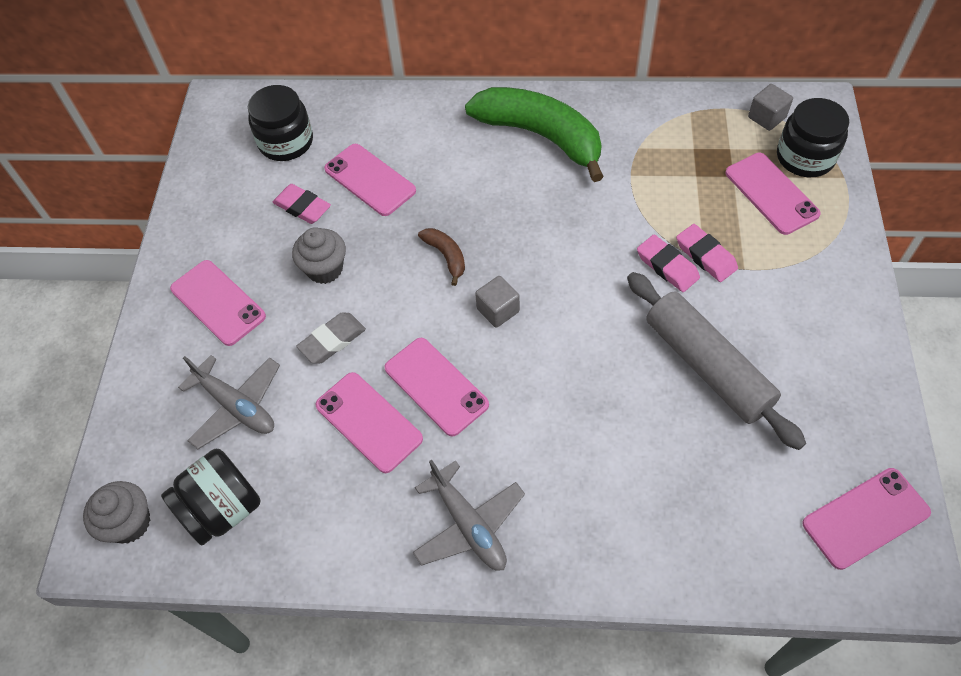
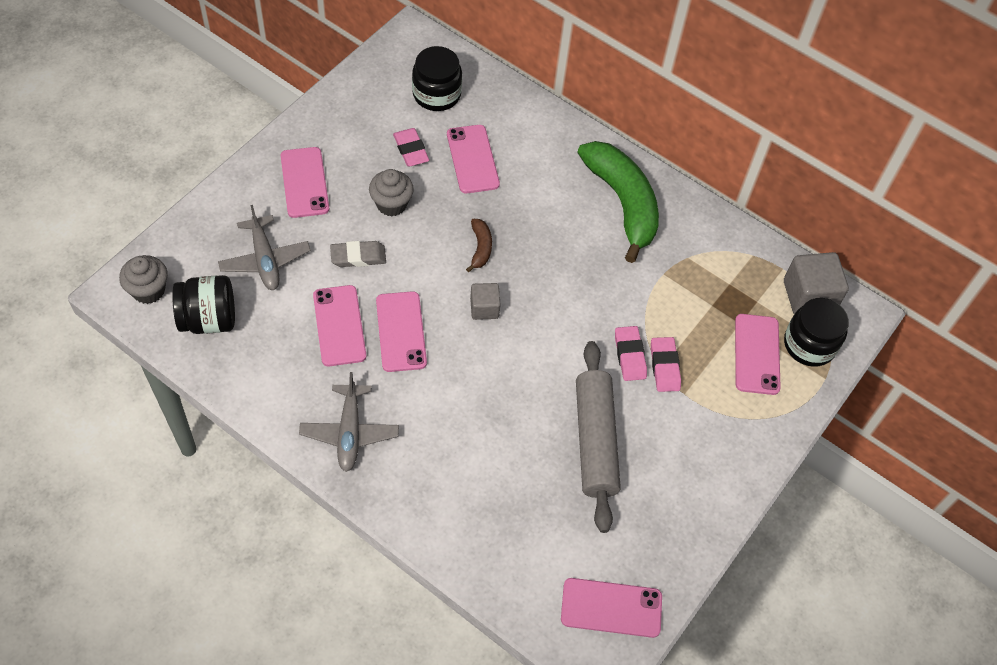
camera: 25 degrees right, 0 degrees up
grey cube [748,84,793,131] -> grey cube [784,252,849,314], size x1.71

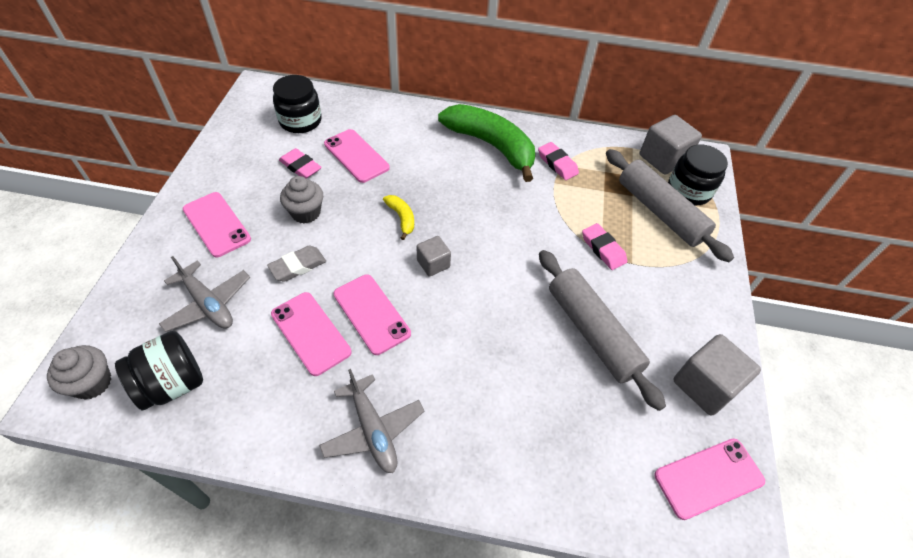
camera: 25 degrees left, 5 degrees down
brown banana [466,219,492,272] -> yellow banana [383,195,414,240]
pink eraser [615,326,647,381] -> pink eraser moved to [538,142,579,180]
pink phone [735,314,781,395] -> grey rolling pin [606,149,734,262]
none -> grey cube [674,334,761,416]

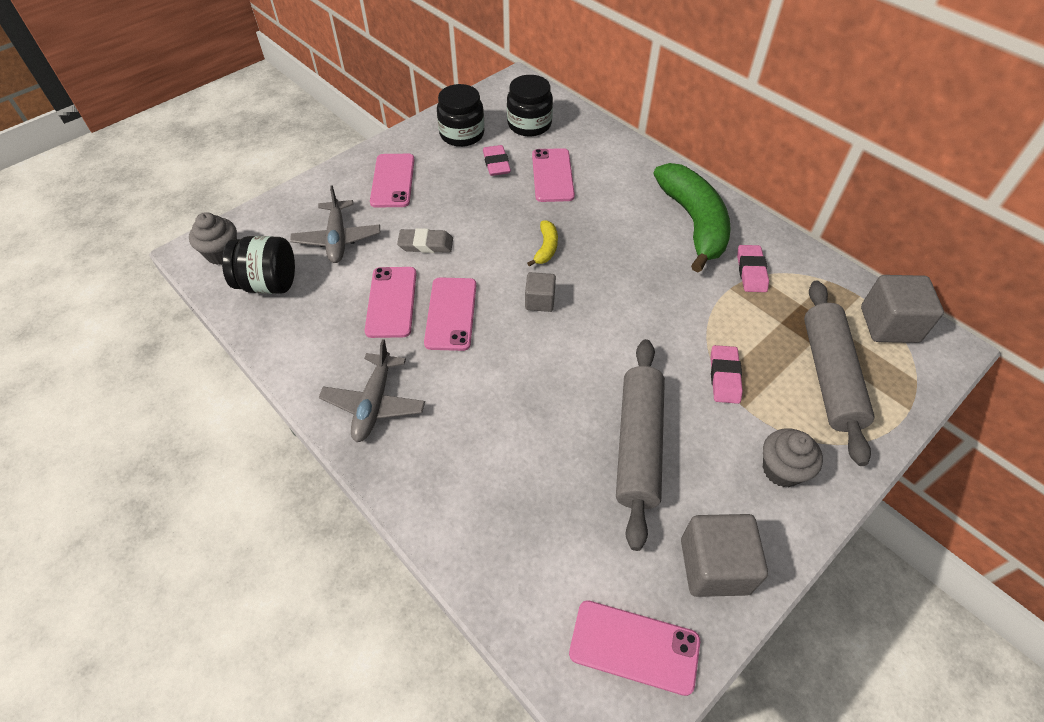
camera: 40 degrees right, 0 degrees up
grey cupcake [280,176,323,224] -> grey cupcake moved to [763,428,823,487]
black jar [668,145,728,205] -> black jar moved to [437,84,485,147]

